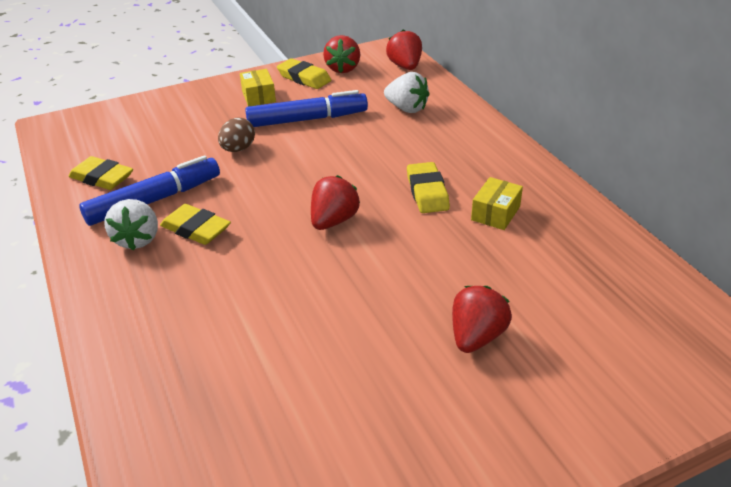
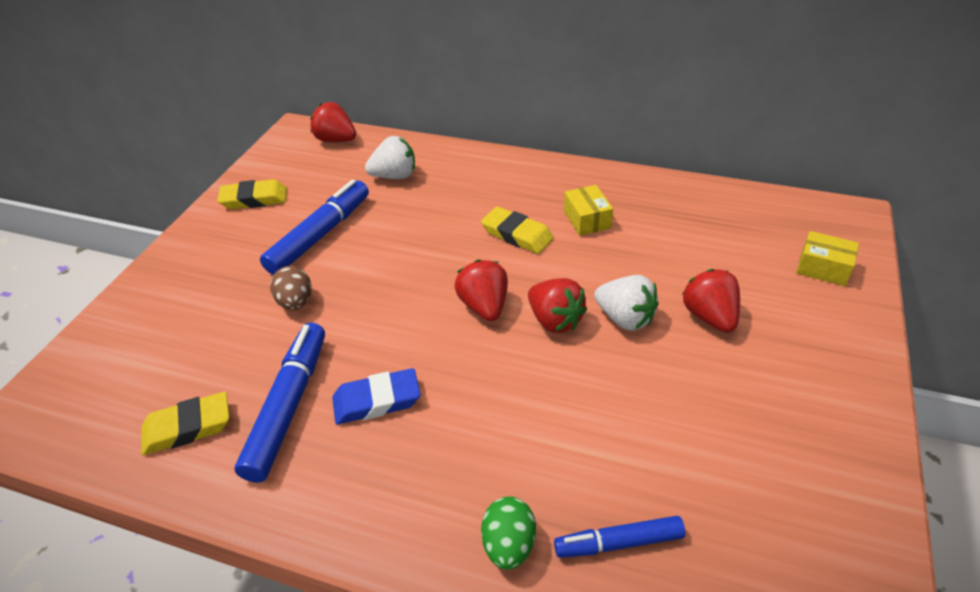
camera: 45 degrees left, 5 degrees up
white strawberry [104,199,158,250] -> white strawberry moved to [594,275,659,331]
yellow eraser [160,204,231,245] -> blue eraser [332,368,420,425]
yellow box [240,69,276,107] -> yellow box moved to [796,231,859,286]
red strawberry [323,35,360,73] -> red strawberry moved to [528,278,587,333]
none -> green egg [481,497,536,570]
none -> blue marker [554,516,685,558]

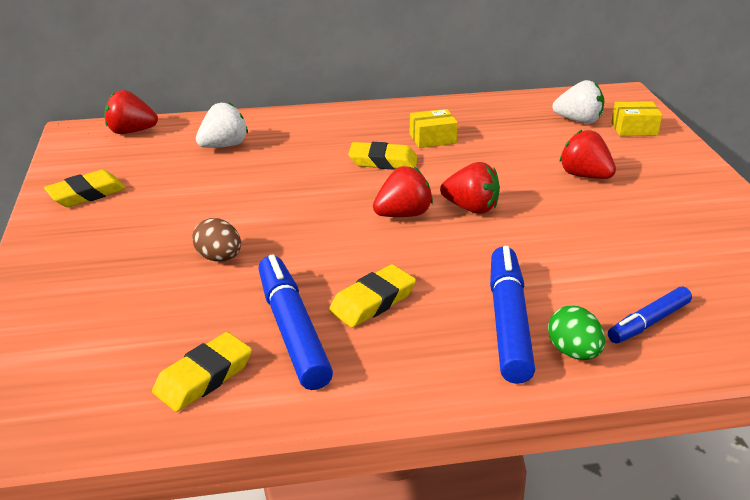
camera: 30 degrees left, 10 degrees down
blue marker [260,180,369,275] -> blue marker moved to [490,246,535,384]
blue eraser [332,368,420,425] -> yellow eraser [329,264,416,328]
red strawberry [454,260,508,321] -> red strawberry turned 105 degrees clockwise [373,166,433,217]
yellow box [564,185,613,236] -> yellow box turned 60 degrees counterclockwise [409,109,458,148]
white strawberry [594,275,659,331] -> white strawberry moved to [552,80,605,124]

